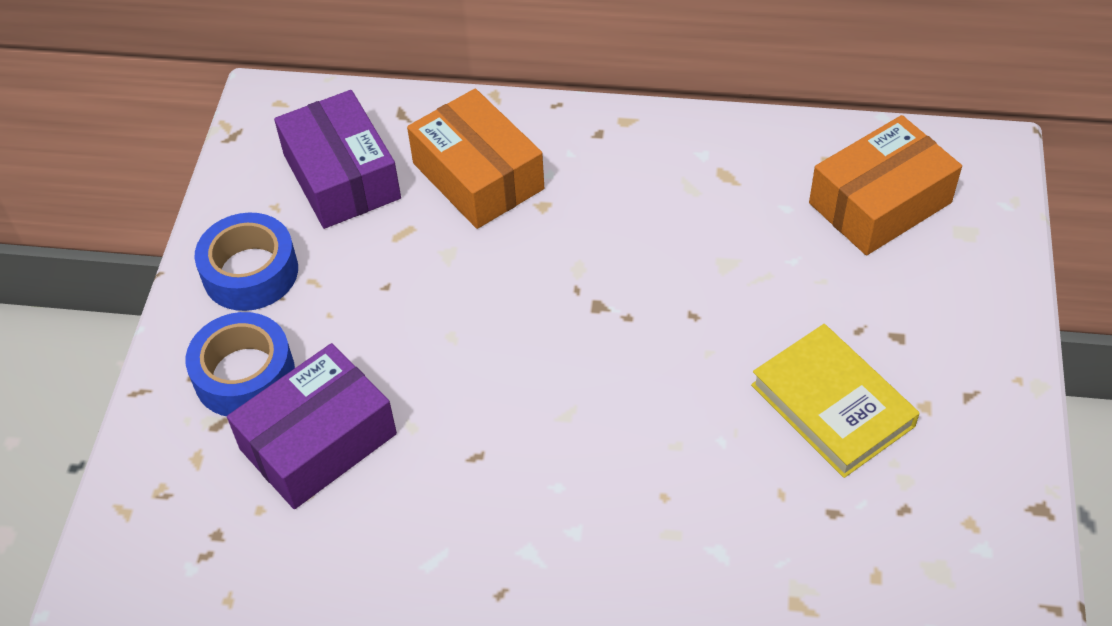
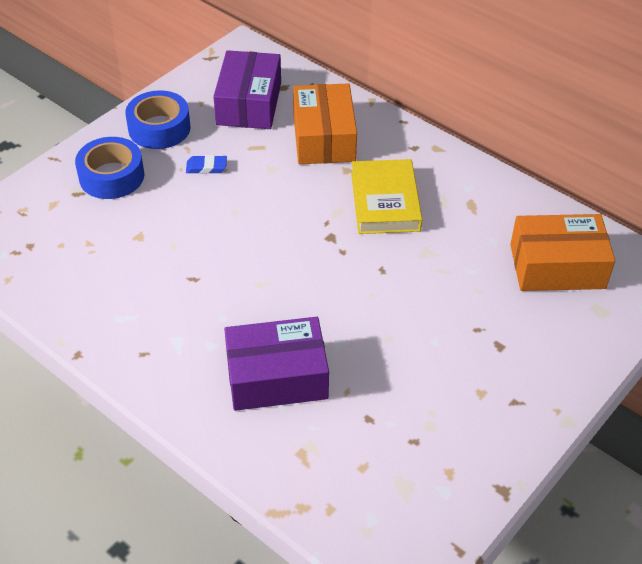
camera: 30 degrees right, 5 degrees down
purple box [227,343,397,509] -> purple box moved to [224,317,329,411]
yellow book [751,324,920,478] -> yellow book moved to [351,159,423,234]
none -> blue eraser [186,155,227,174]

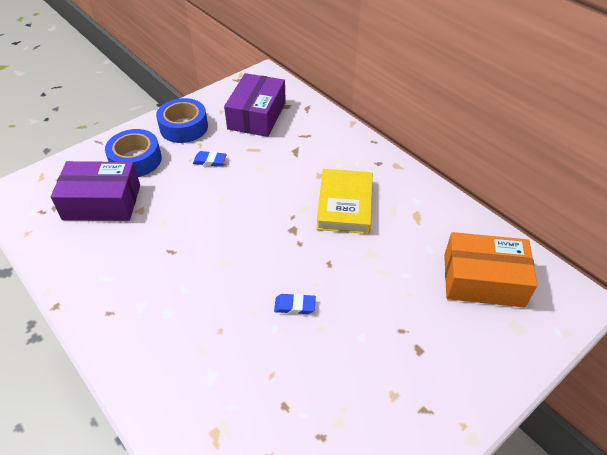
camera: 10 degrees right, 0 degrees up
purple box [224,317,329,411] -> purple box moved to [51,161,140,221]
orange box [293,83,357,164] -> none
none -> blue eraser [274,294,316,314]

